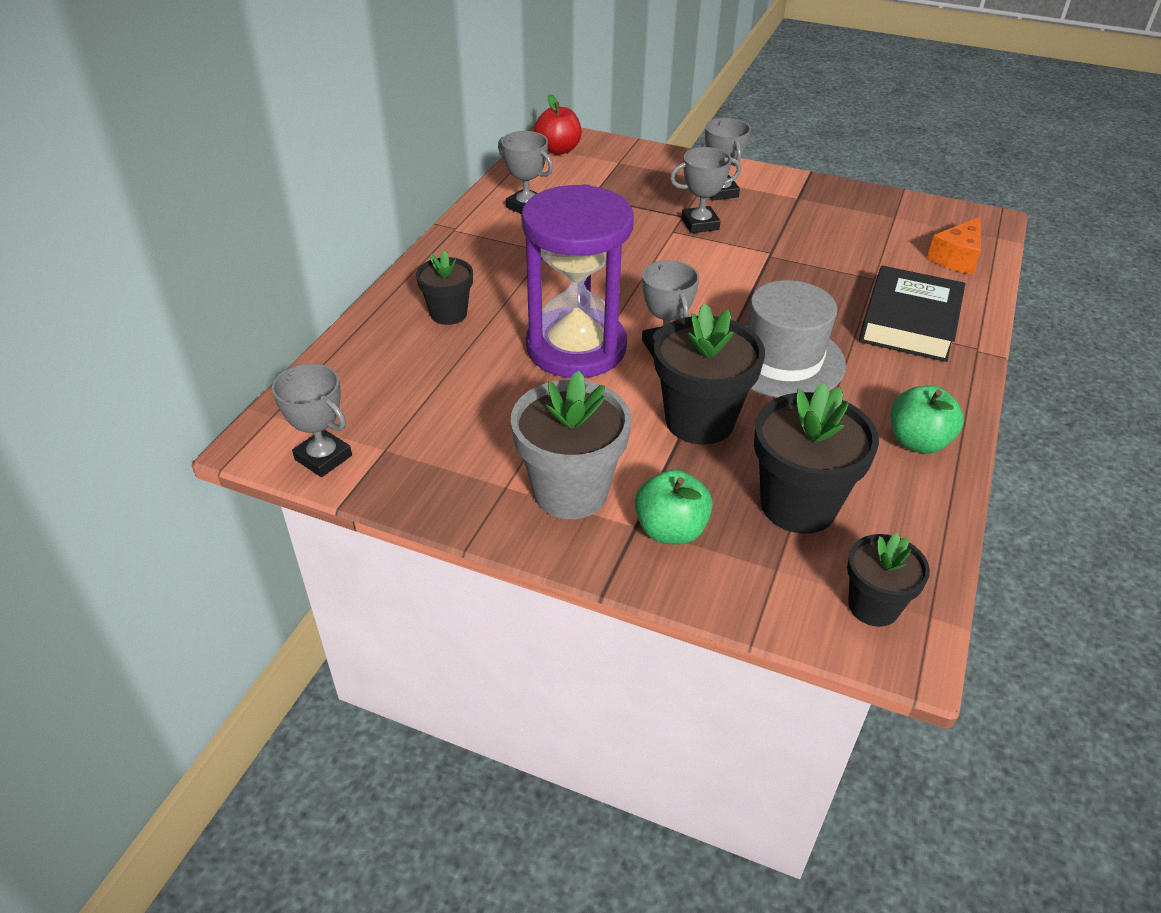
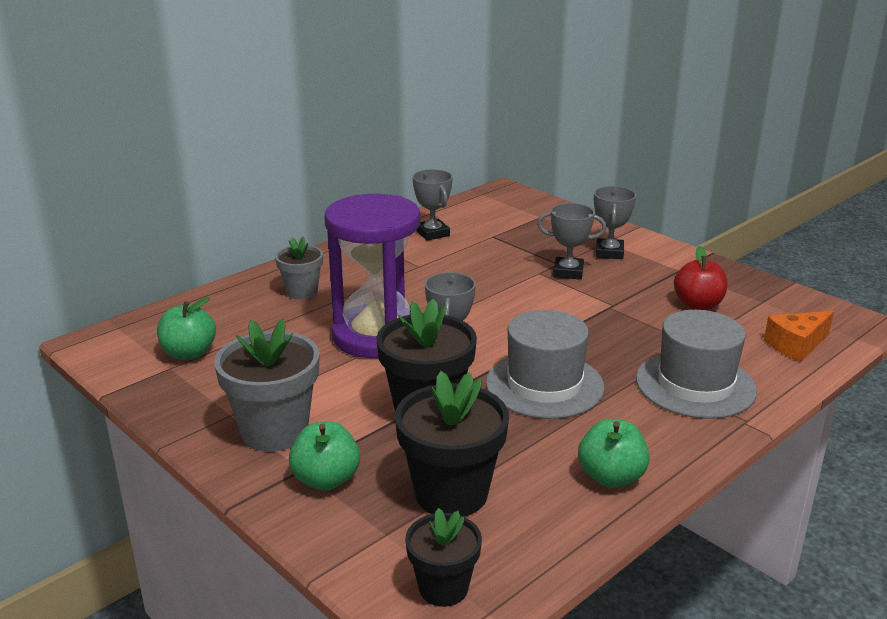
camera: 25 degrees right, 15 degrees down
grey trophy [272,363,352,477] -> none
black flower pot [416,250,473,325] -> grey flower pot [275,237,323,300]
red apple [534,94,582,155] -> red apple moved to [674,246,728,310]
black book [859,265,966,362] -> grey hat [636,310,757,419]
none -> green apple [157,297,216,360]

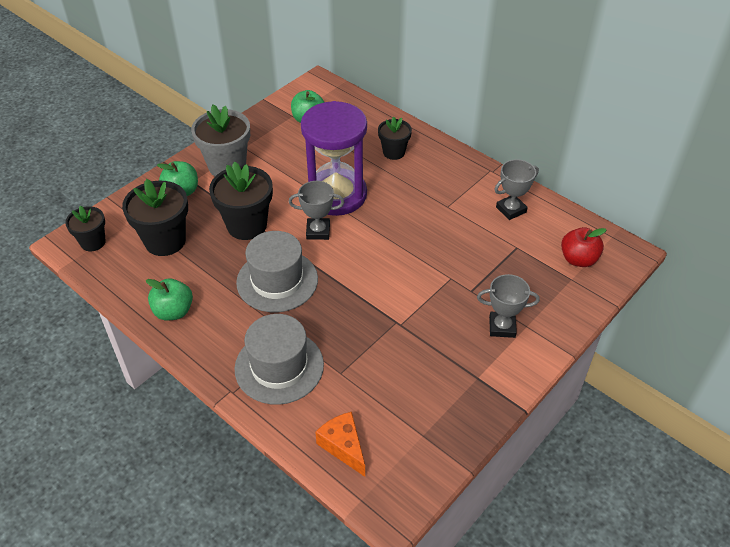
camera: 85 degrees right, 20 degrees up
grey flower pot [275,237,323,300] -> black flower pot [378,116,412,160]
grey trophy [537,203,606,280] -> none
red apple [674,246,728,310] -> red apple moved to [561,227,607,267]

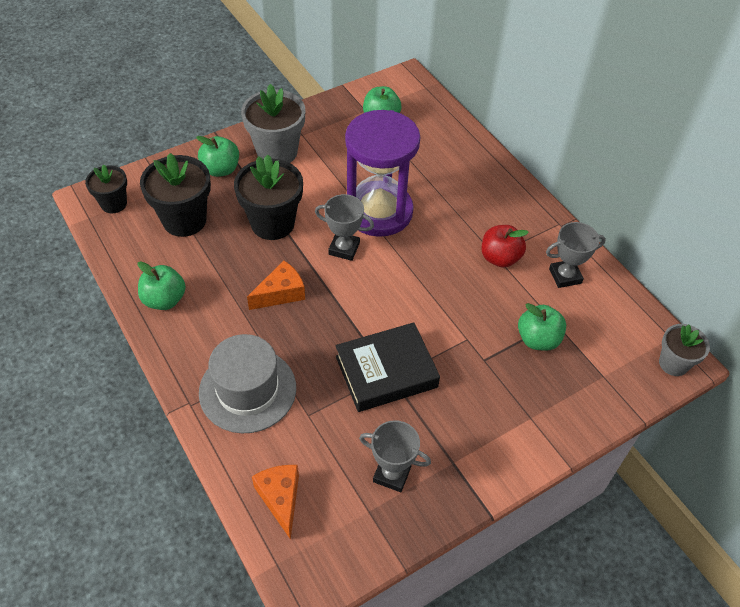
camera: 15 degrees right, 5 degrees up
grey hat [236,231,318,312] -> orange cheese [247,260,305,310]
black flower pot [378,116,412,160] -> none
grey trophy [477,274,540,338] -> grey trophy moved to [359,420,431,492]
red apple [561,227,607,267] -> red apple moved to [482,225,529,268]
none -> black book [335,322,440,412]
none -> green apple [518,303,566,351]
none -> grey flower pot [659,324,710,376]

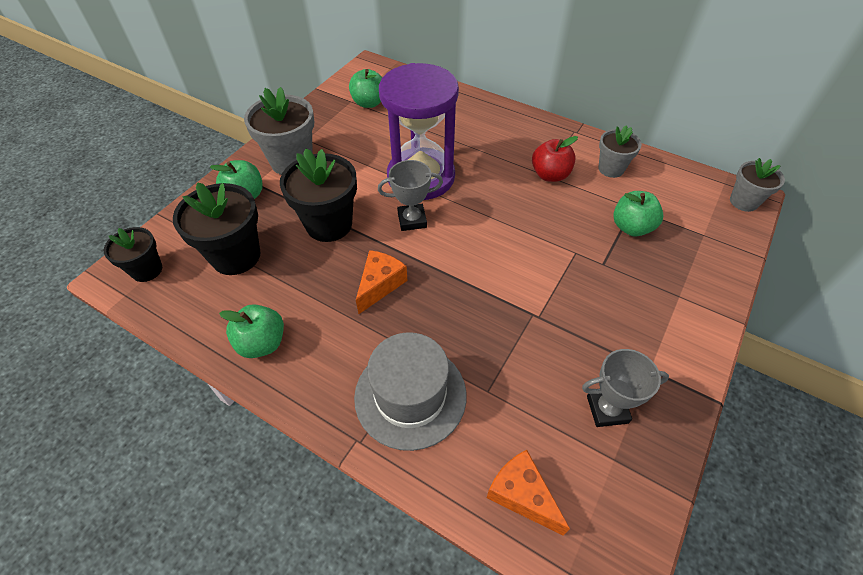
camera: 25 degrees left, 0 degrees up
black book [335,322,440,412] -> none
grey trophy [546,222,606,288] -> grey flower pot [598,126,642,178]

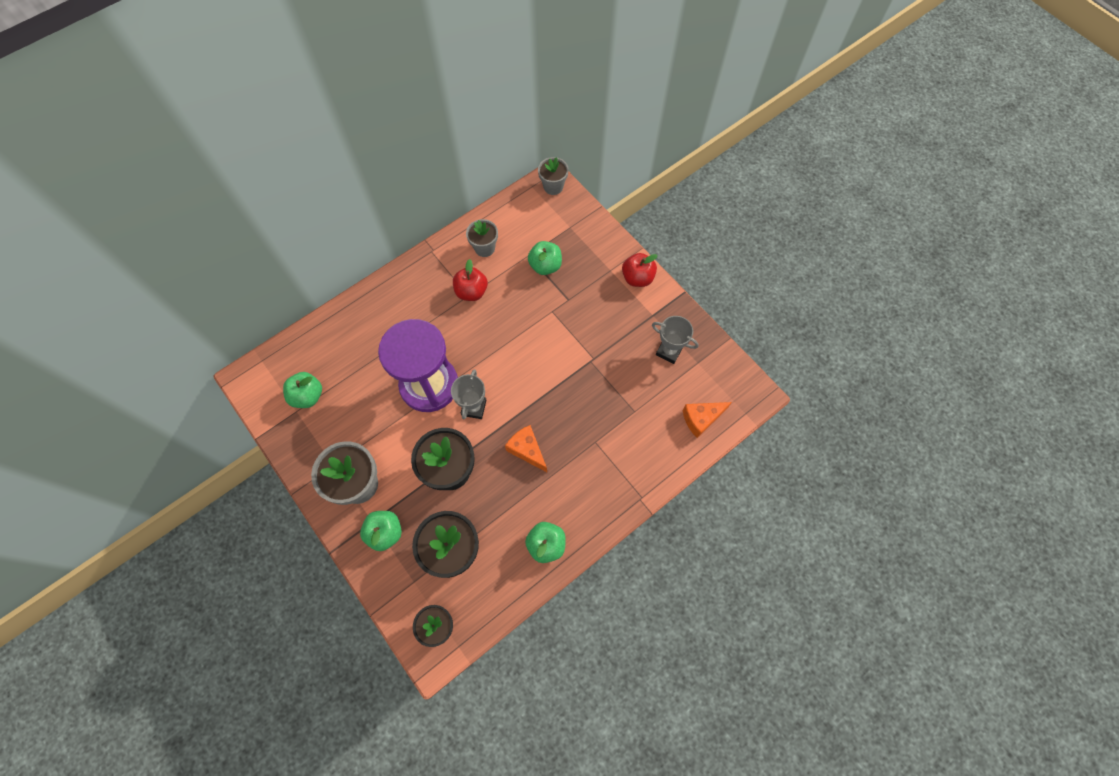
camera: 70 degrees left, 15 degrees up
grey hat [354,332,466,451] -> none
grey trophy [582,349,669,427] -> grey trophy turned 75 degrees counterclockwise [652,316,699,364]
none -> red apple [622,253,658,287]

